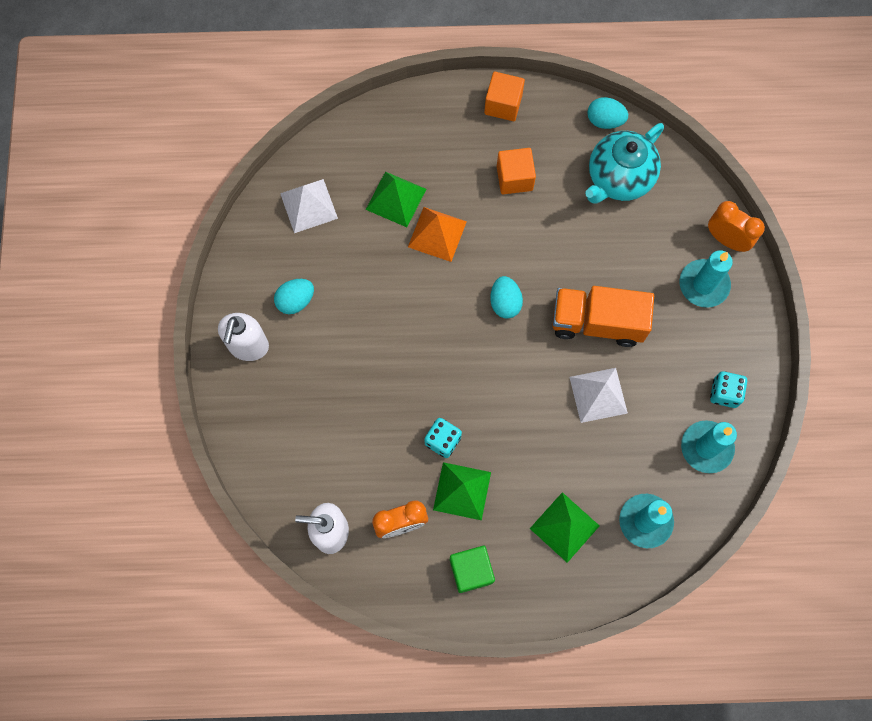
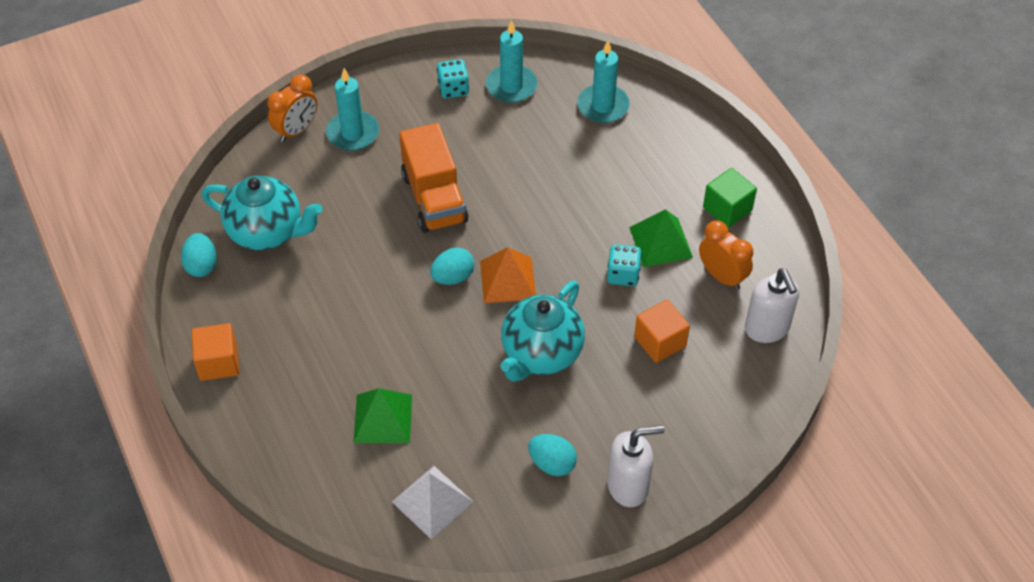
camera: 115 degrees left, 20 degrees down
orange pyramid [408,207,467,262] -> orange pyramid moved to [480,247,536,303]
orange cube [497,148,536,194] -> orange cube moved to [634,299,690,363]
green pyramid [530,492,599,563] -> none
white pyramid [570,368,628,423] -> none
orange clock [708,201,765,252] -> orange clock turned 150 degrees counterclockwise [267,74,317,142]
none -> turquoise teapot [500,281,585,382]

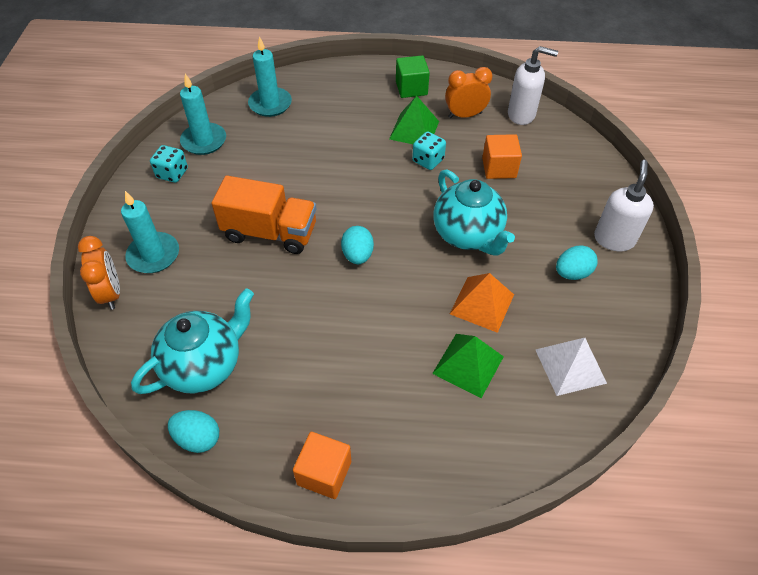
camera: 60 degrees left, 0 degrees up
orange pyramid [480,247,536,303] -> orange pyramid moved to [450,273,514,333]

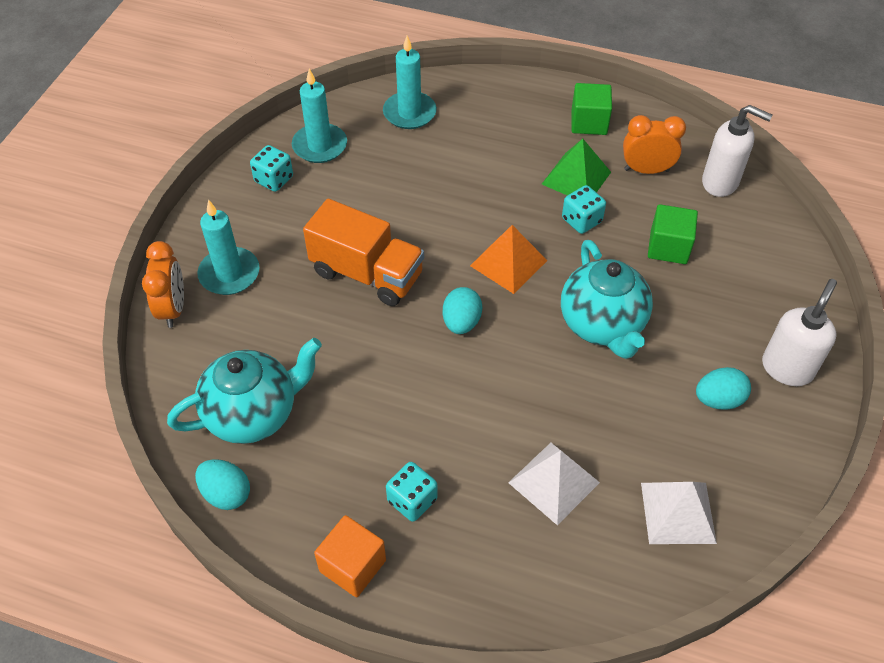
camera: 15 degrees right, 0 degrees up
green pyramid [432,334,504,398] -> white pyramid [508,443,600,525]
orange pyramid [450,273,514,333] -> orange pyramid moved to [470,225,548,294]
orange cube [482,134,522,179] -> green cube [648,204,698,264]
none -> turquoise dice [386,462,437,522]

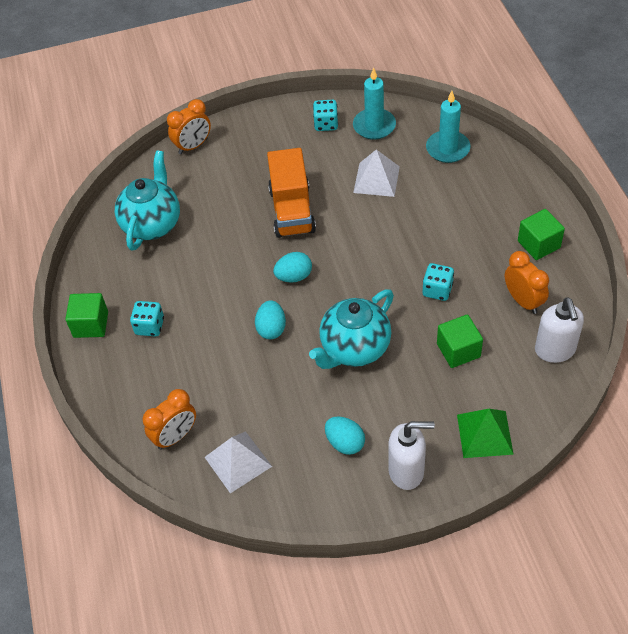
camera: 60 degrees right, 0 degrees up
turquoise teapot [167,338,322,444] -> turquoise teapot turned 105 degrees counterclockwise [115,150,180,251]
turquoise egg [195,459,250,510] -> turquoise egg moved to [255,300,286,339]
turquoise candle [197,199,260,295] -> none
orange cube [314,515,386,597] -> green cube [65,293,108,338]
orange pyramid [470,225,548,294] -> none
white pyramid [508,443,600,525] -> white pyramid moved to [353,149,400,197]
green pyramid [542,139,611,195] -> green pyramid moved to [457,409,514,458]
none -> orange clock [142,389,196,450]

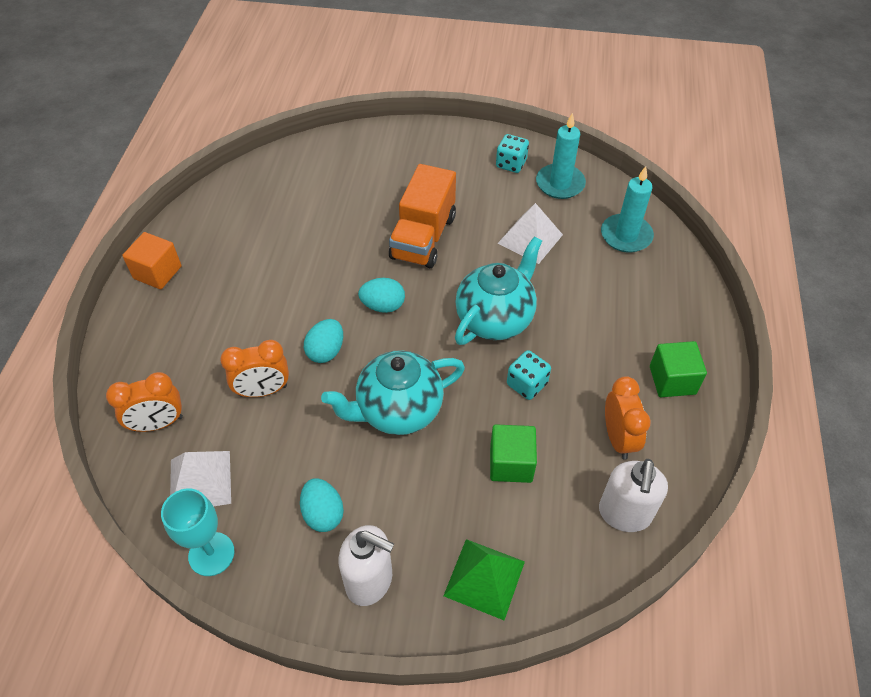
camera: 20 degrees right, 0 degrees up
green cube [65,293,108,338] -> orange cube [122,232,182,289]
turquoise teapot [115,150,180,251] -> turquoise teapot moved to [455,236,542,345]
turquoise dice [130,301,164,337] -> none
orange clock [167,99,211,154] -> orange clock moved to [220,340,289,397]
none -> turquoise goblet [161,489,235,576]

